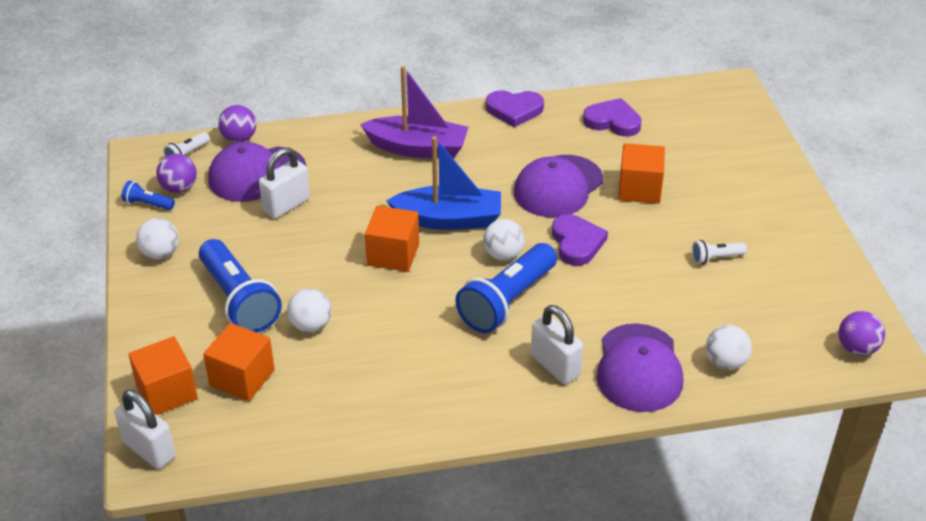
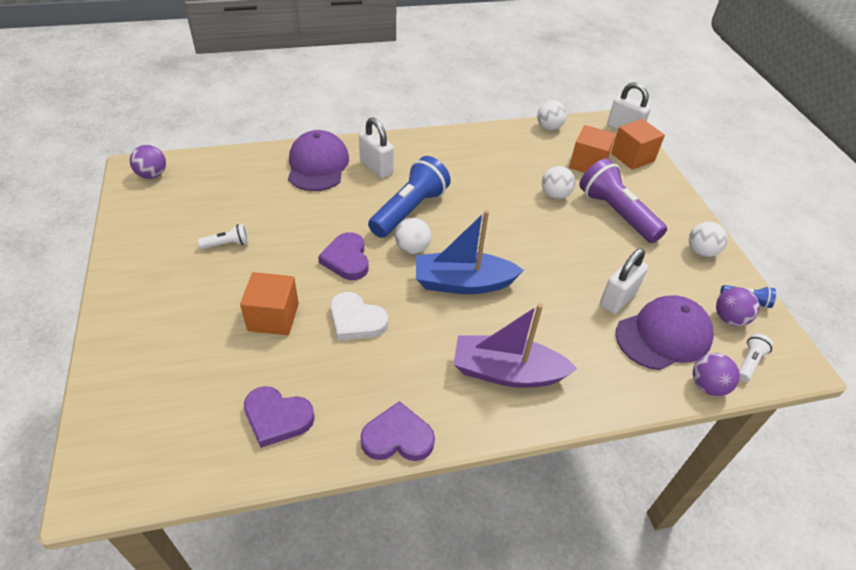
camera: 175 degrees right, 5 degrees up
blue flashlight [199,239,282,333] -> purple flashlight [579,159,667,243]
orange cube [365,206,419,272] -> none
purple cap [514,155,603,217] -> white heart [330,292,388,340]
white ball [706,325,752,370] -> white ball moved to [537,100,567,130]

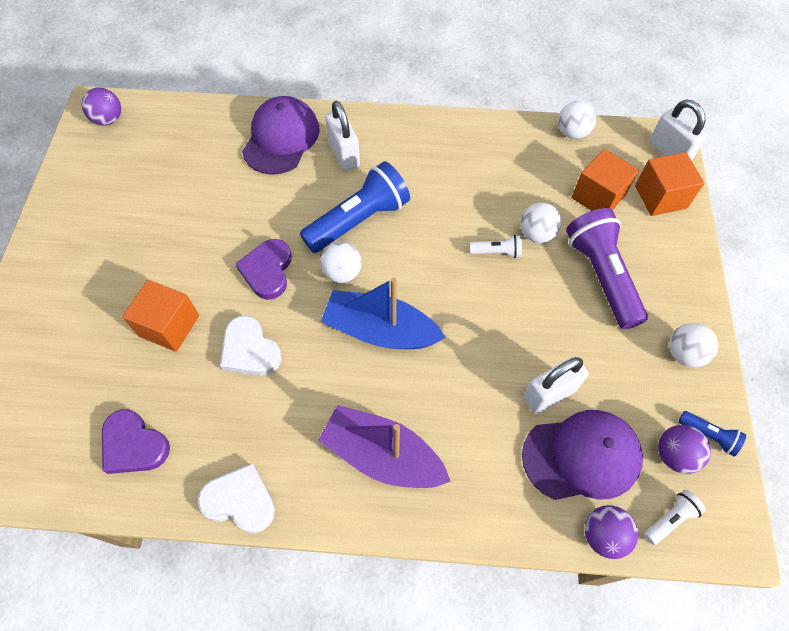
camera: 20 degrees right, 15 degrees up
white flashlight [198,224,249,249] -> white flashlight moved to [470,235,522,258]
purple heart [360,401,435,461] -> white heart [198,463,275,533]

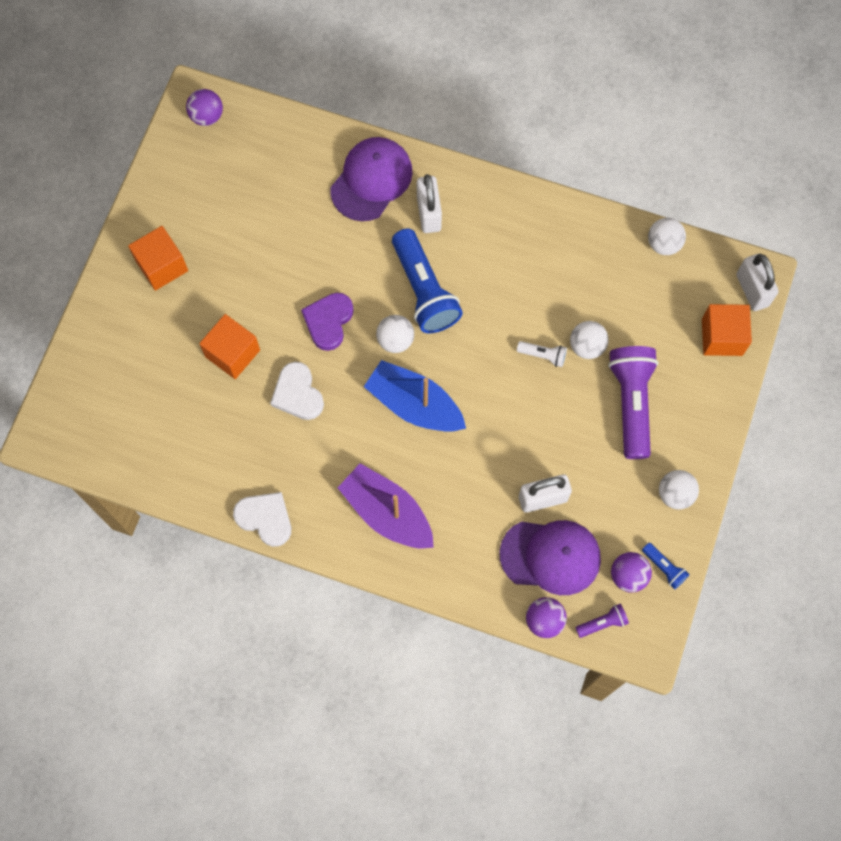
camera: 15 degrees right, 10 degrees up
purple heart [102,409,170,474] -> none
blue flashlight [300,161,410,253] -> blue flashlight turned 90 degrees clockwise [392,228,463,333]
orange cube [571,149,639,211] -> orange cube moved to [128,226,188,291]
white flashlight [644,490,706,545] -> purple flashlight [575,604,629,638]

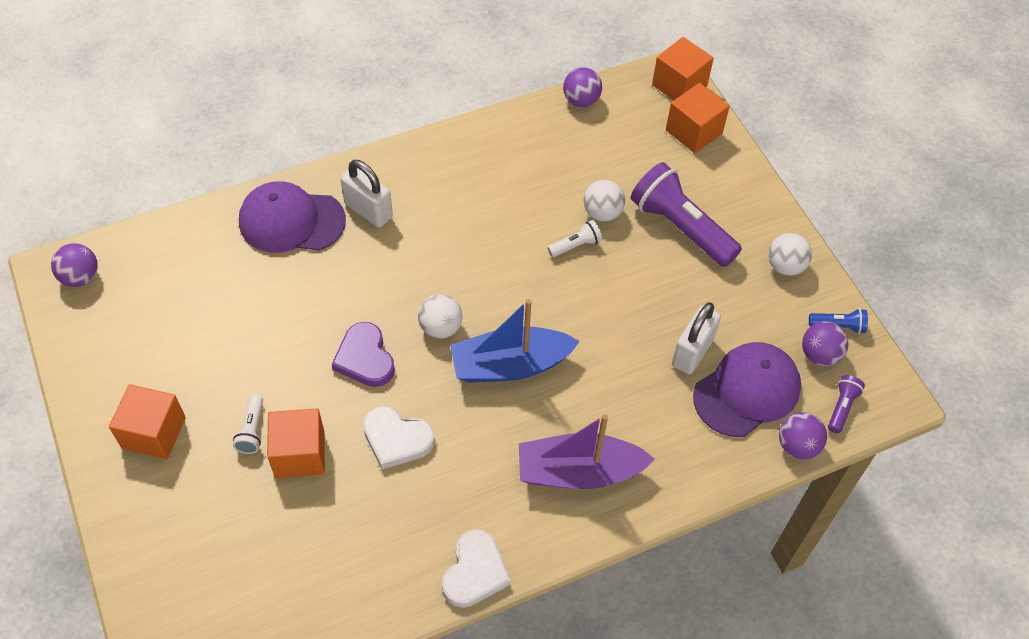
camera: 45 degrees left, 15 degrees down
white heart [233,492,291,547] -> white heart turned 120 degrees clockwise [442,529,511,608]
purple cap [330,137,413,221] -> purple cap turned 75 degrees counterclockwise [239,181,346,253]
blue flashlight [392,228,463,333] -> none
white ball [648,218,686,255] -> purple ball [563,67,602,107]
white padlock [736,254,779,311] -> orange cube [652,37,714,100]
none -> white flashlight [233,394,263,454]

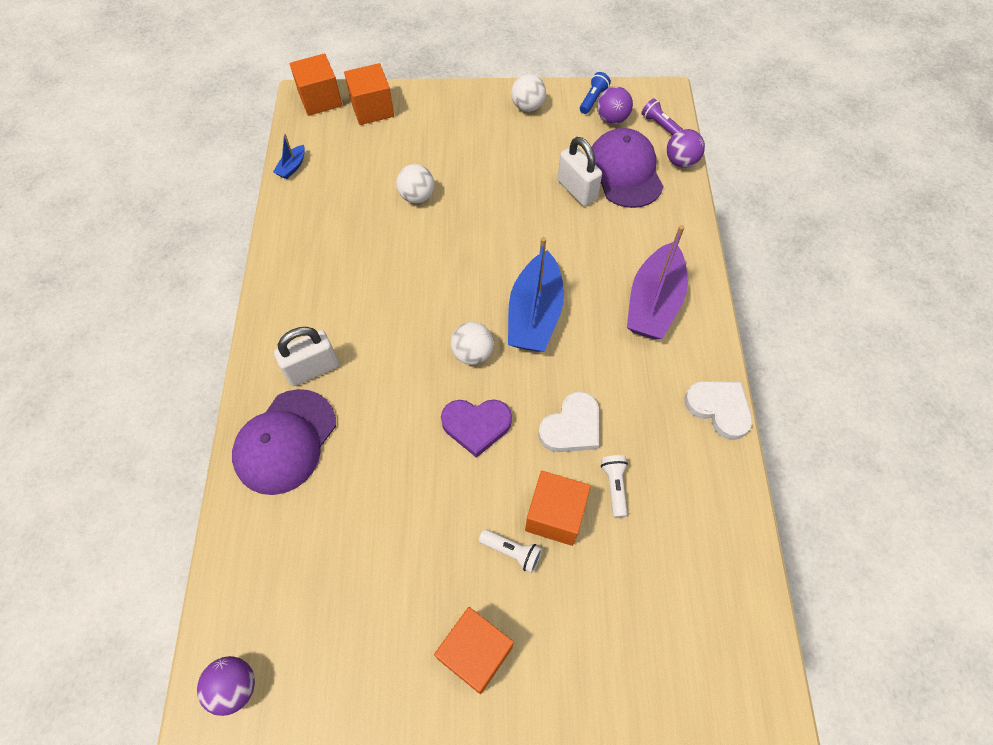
camera: 65 degrees left, 5 degrees up
white flashlight [547,220,602,257] -> white flashlight moved to [601,455,628,518]
purple ball [563,67,602,107] -> blue boat [273,133,305,179]
purple flashlight [631,162,742,267] -> none

